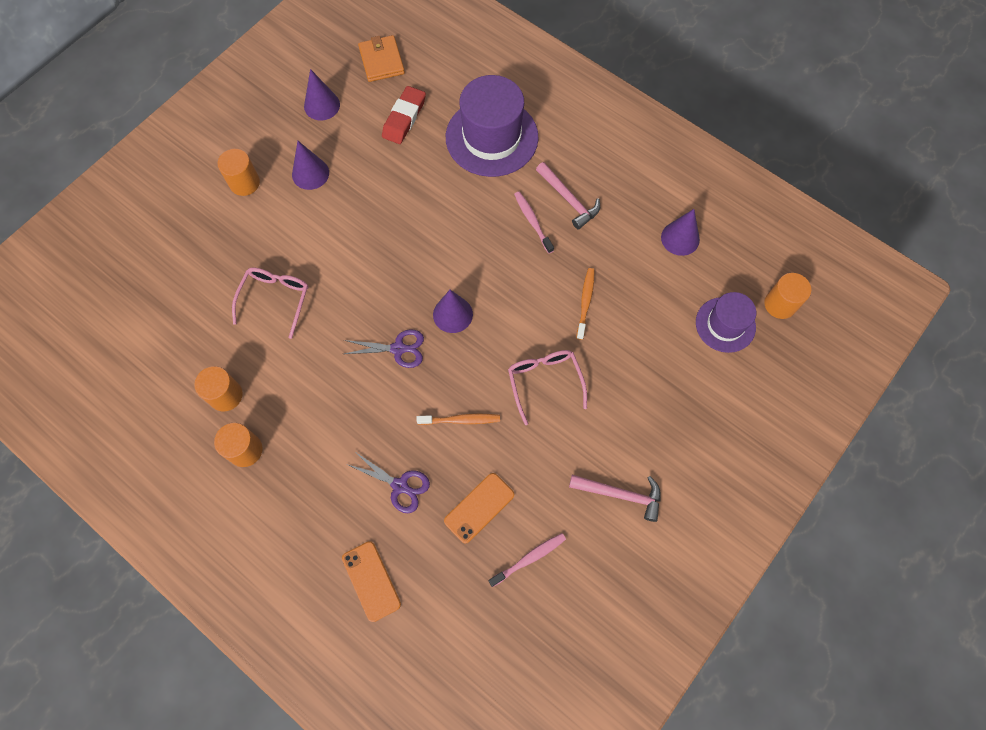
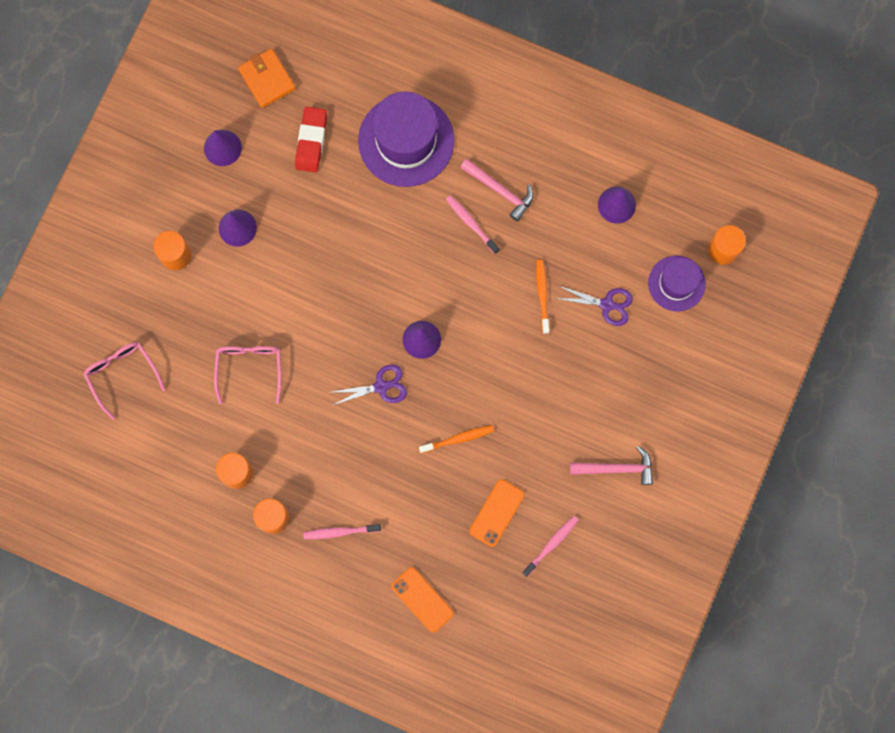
camera: 15 degrees left, 10 degrees up
purple scissors [346,451,430,513] -> purple scissors moved to [559,286,633,326]
pink glasses [508,350,587,425] -> pink glasses moved to [83,342,166,420]
none -> pink toothbrush [303,524,381,539]

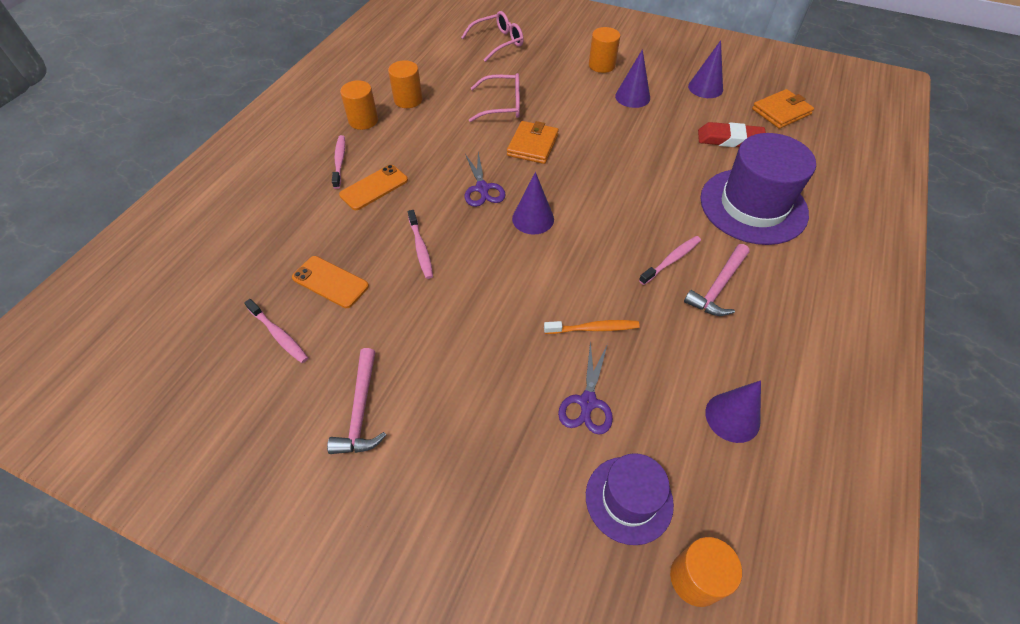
camera: 90 degrees right, 25 degrees down
orange phone [391,567,454,633] -> orange phone moved to [339,165,408,210]
orange toothbrush [419,425,494,454] -> pink toothbrush [408,210,433,279]
none -> orange wallet [507,121,559,164]

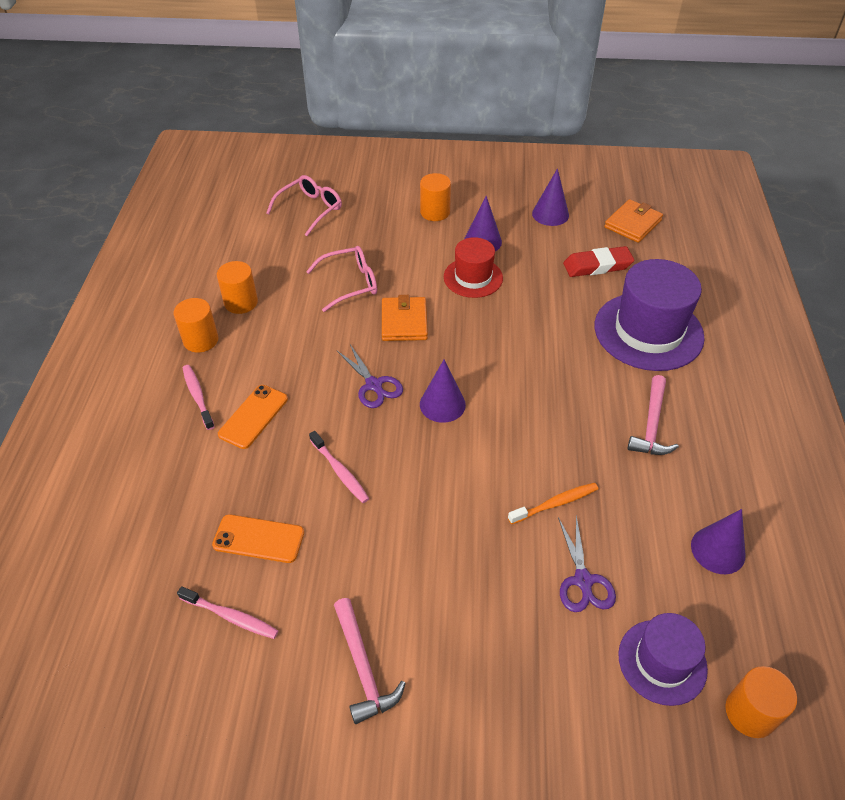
camera: 20 degrees left, 5 degrees down
pink toothbrush [639,236,701,285] -> none
none -> red hat [444,237,503,298]

